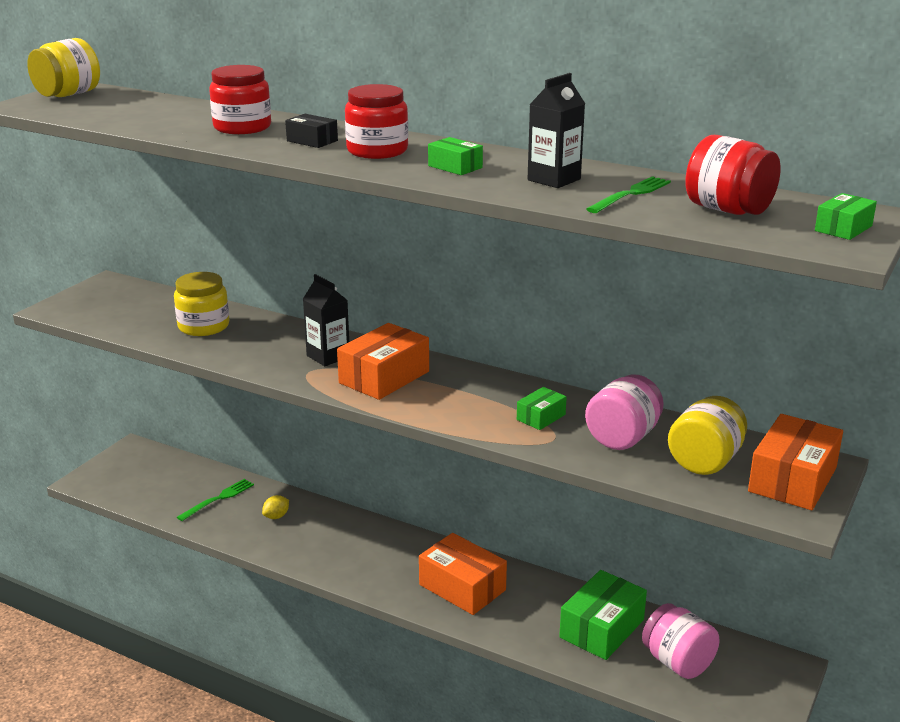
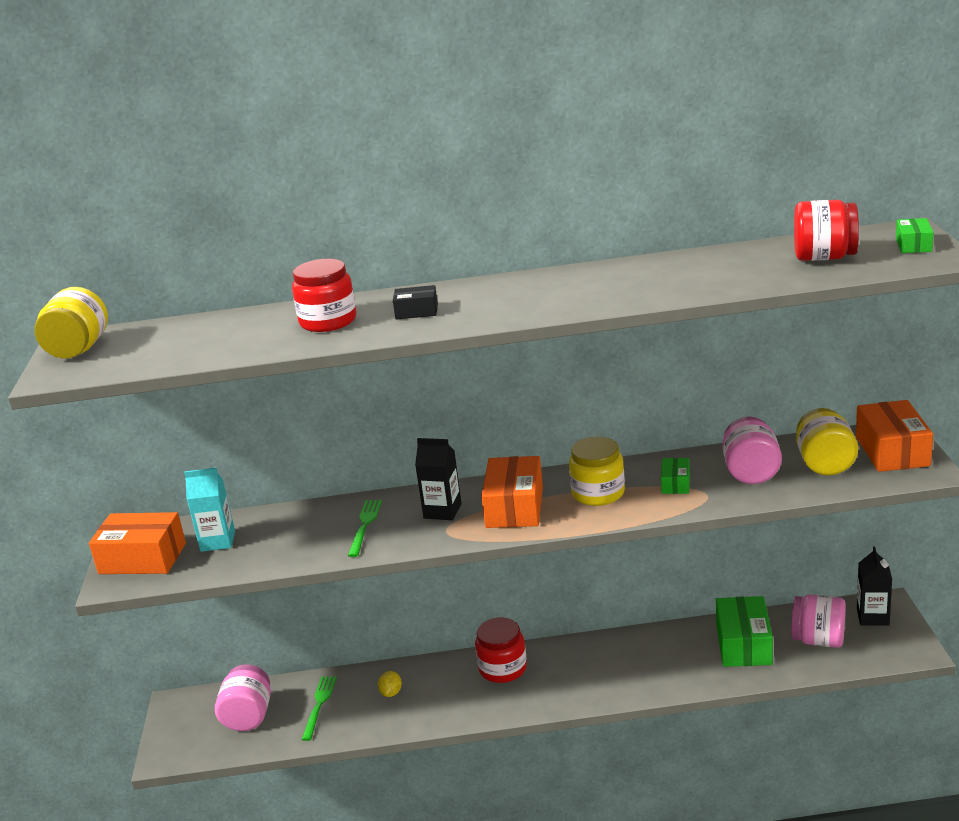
camera: 30 degrees left, 0 degrees up
yellow jar [174,272,229,336] -> yellow jar moved to [569,437,625,506]
red jar [345,84,408,159] -> red jar moved to [475,618,527,683]
orange box [419,533,507,615] -> orange box moved to [89,512,186,574]
green box [428,137,483,175] -> none
black carton [528,73,585,188] -> black carton moved to [857,546,892,625]
green fork [586,176,671,213] -> green fork moved to [348,500,382,557]
none -> turquoise carton [184,468,235,552]
none -> pink jar [215,664,271,731]

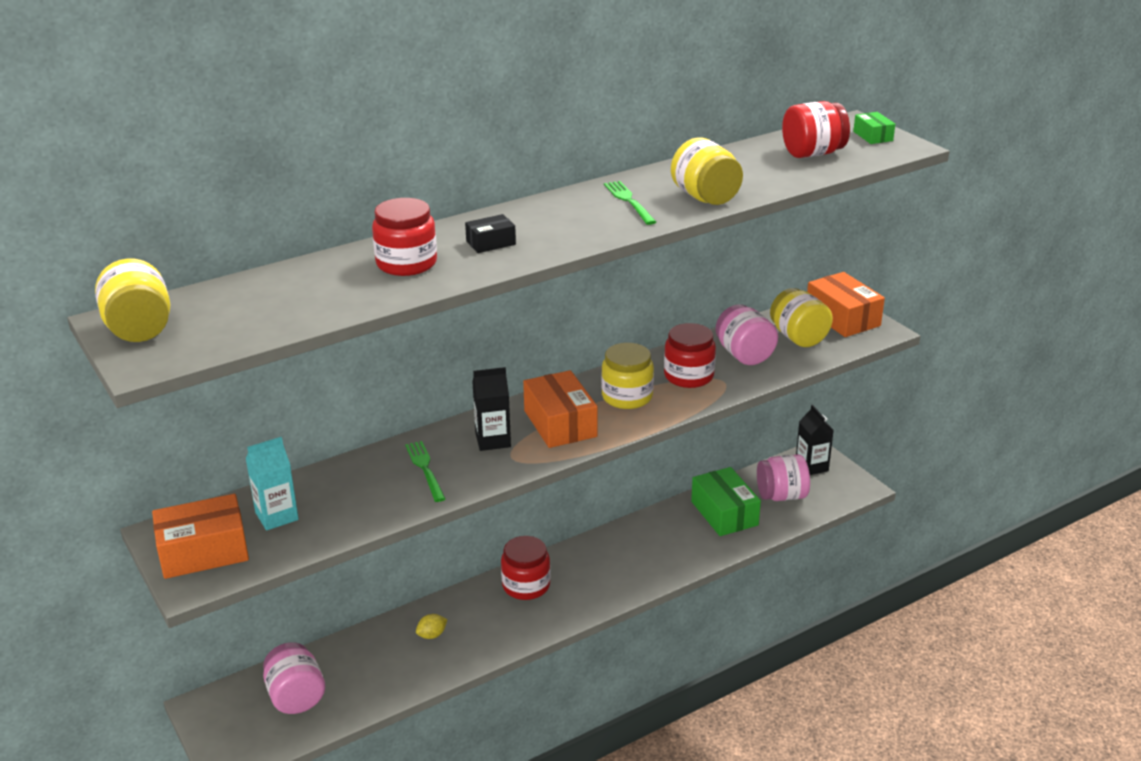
camera: 30 degrees left, 5 degrees up
green fork [301,677,337,741] -> green fork moved to [604,181,656,225]
yellow lemon [378,671,402,697] -> yellow lemon turned 75 degrees clockwise [416,614,447,639]
green box [661,458,690,494] -> red jar [664,323,716,388]
none -> yellow jar [671,137,743,205]

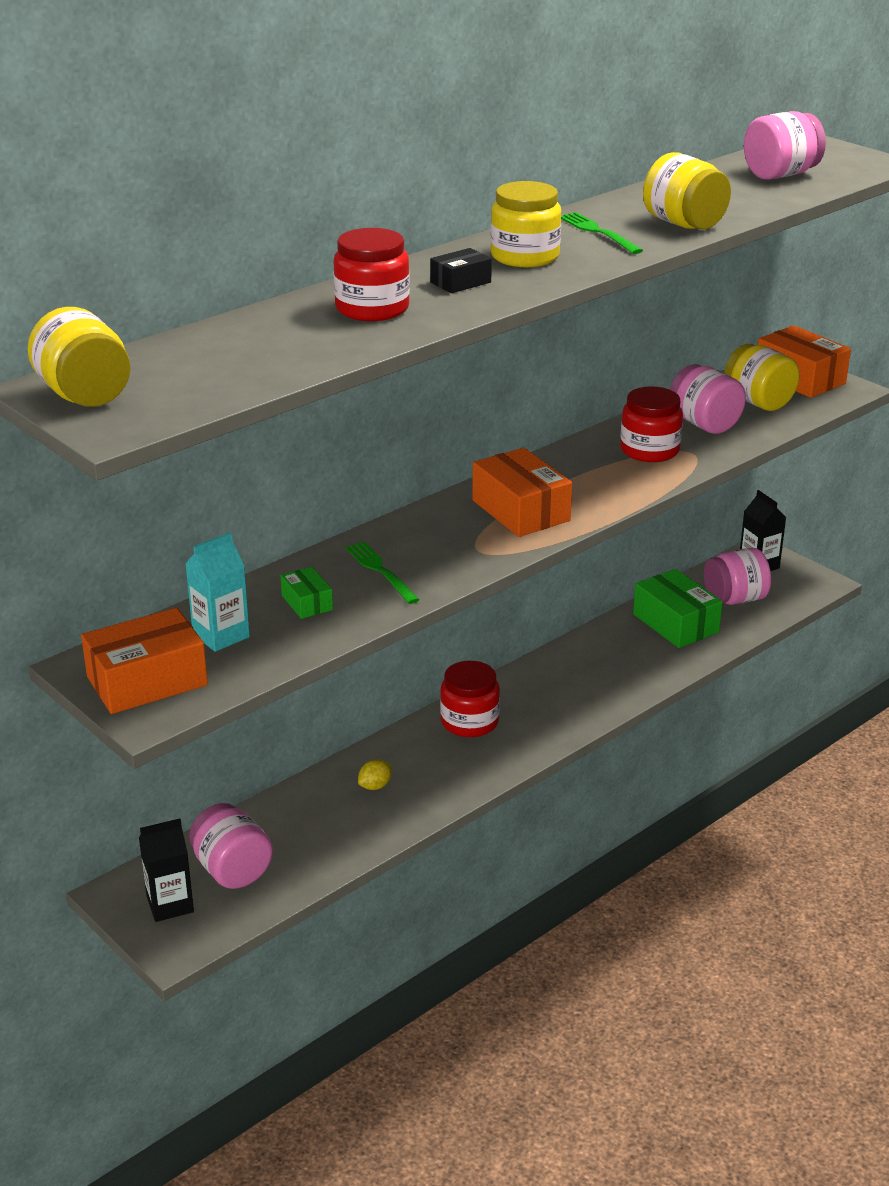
camera: 10 degrees left, 0 degrees up
black carton [472,367,511,451] -> black carton moved to [139,819,194,922]
yellow jar [601,343,654,409] -> yellow jar moved to [490,181,561,267]
red jar [782,101,850,158] -> pink jar [744,111,826,180]
green box [853,112,895,144] -> green box moved to [281,567,333,619]

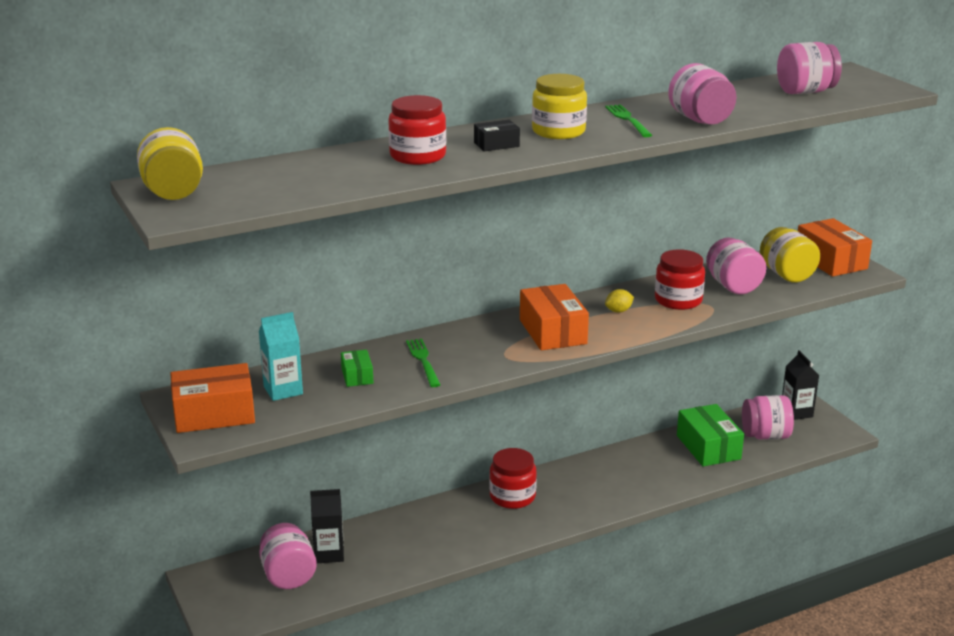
camera: 15 degrees right, 5 degrees down
black carton [139,819,194,922] -> black carton moved to [310,489,344,563]
yellow lemon [358,759,392,790] -> yellow lemon moved to [605,289,634,312]
yellow jar [643,152,731,230] -> pink jar [668,63,736,125]

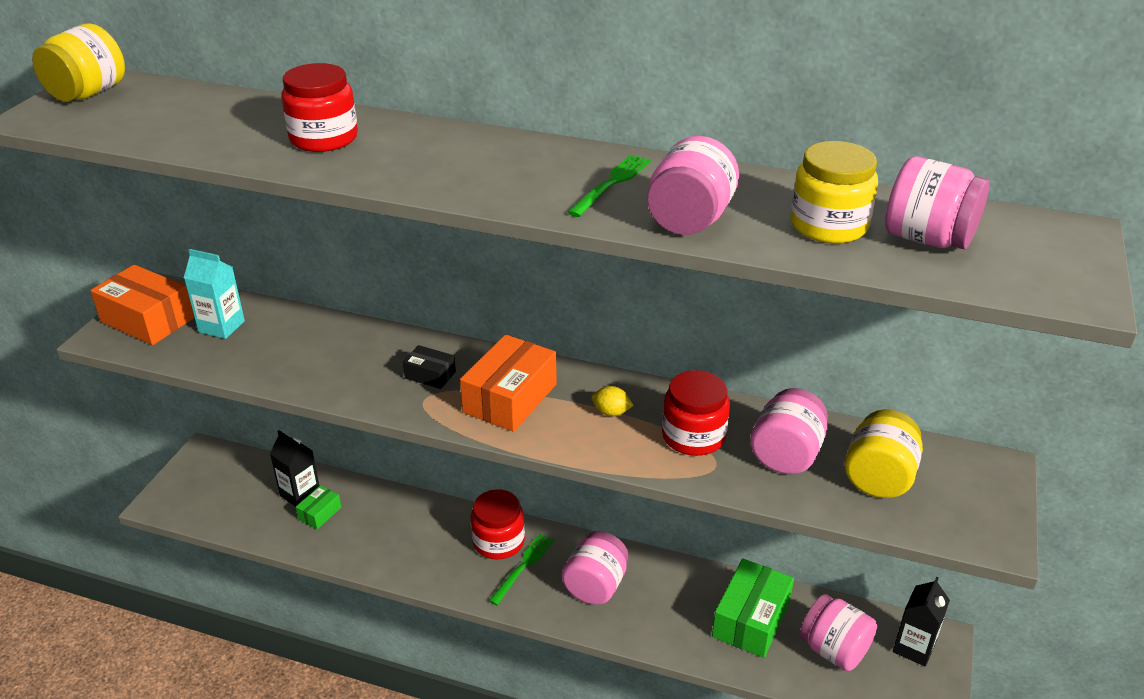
camera: 45 degrees right, 10 degrees up
pink jar [259,523,317,589] -> pink jar moved to [562,531,629,605]
green box [341,350,373,387] -> green box moved to [296,485,341,529]
green fork [406,339,440,387] -> green fork moved to [489,533,554,605]
black box [474,120,520,151] -> black box moved to [403,345,456,389]
yellow jar [532,74,587,139] -> yellow jar moved to [790,141,878,243]
orange box [798,218,872,277] -> none

